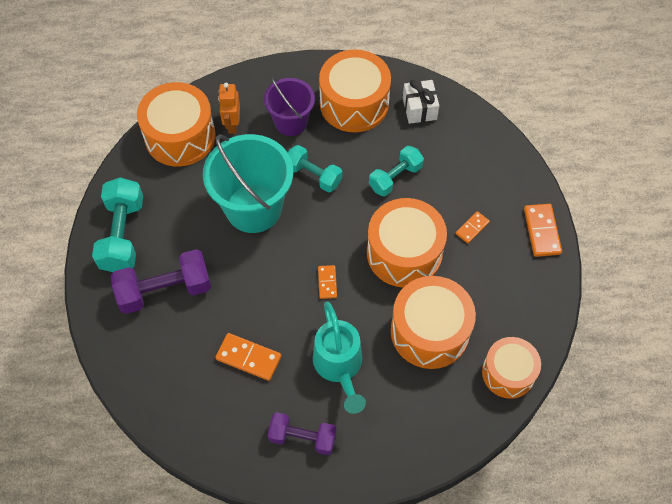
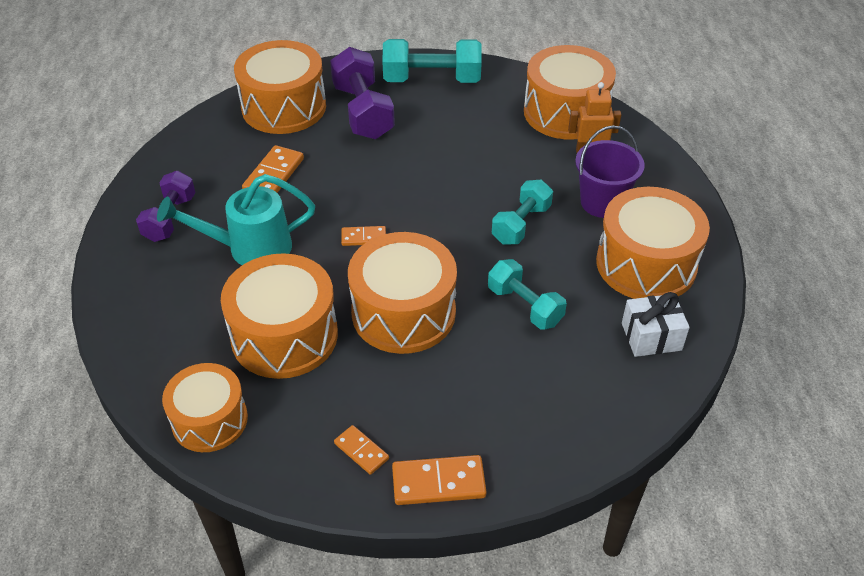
camera: 90 degrees right, 15 degrees down
turquoise bucket [203,134,293,233] -> none
orange domino [456,211,490,243] -> orange domino moved to [334,425,389,475]
none -> orange drum [234,40,326,134]

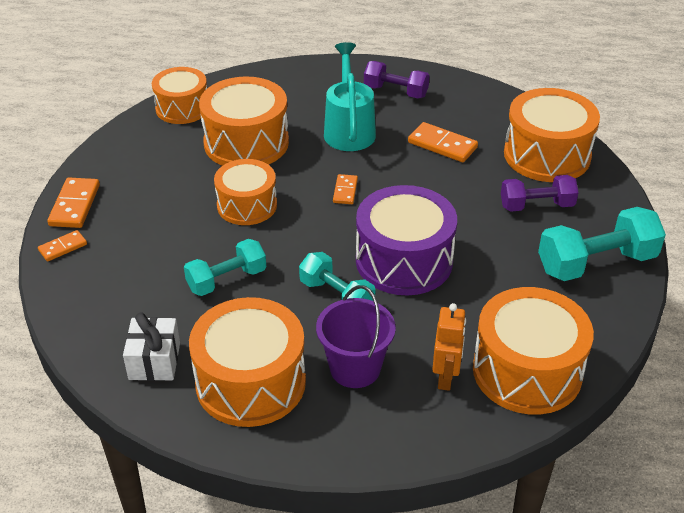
camera: 100 degrees right, 5 degrees down
purple dumbbell [330,47,395,139] -> purple dumbbell [501,175,579,212], size x0.66
orange domino [334,425,389,475] -> orange domino moved to [38,230,87,262]
orange drum [348,232,457,354] -> orange drum [214,159,277,225], size x0.66
turquoise dumbbell [382,39,482,83] -> turquoise dumbbell turned 60 degrees clockwise [538,207,666,281]
none -> purple drum [356,185,457,296]

